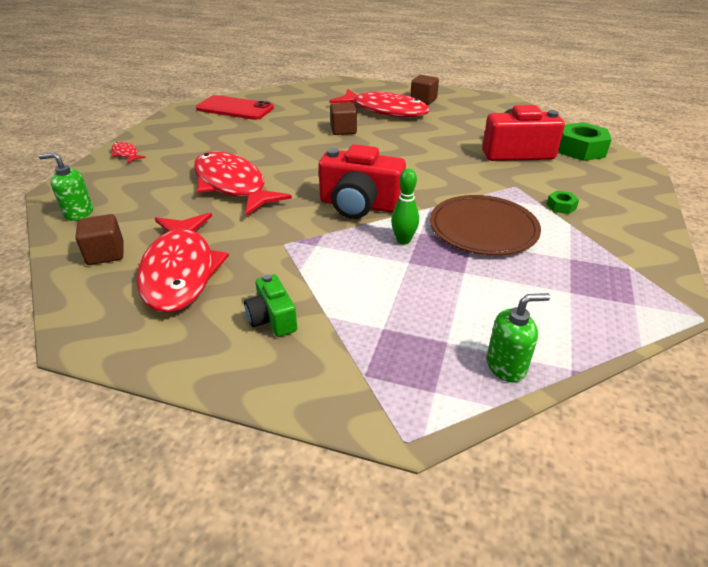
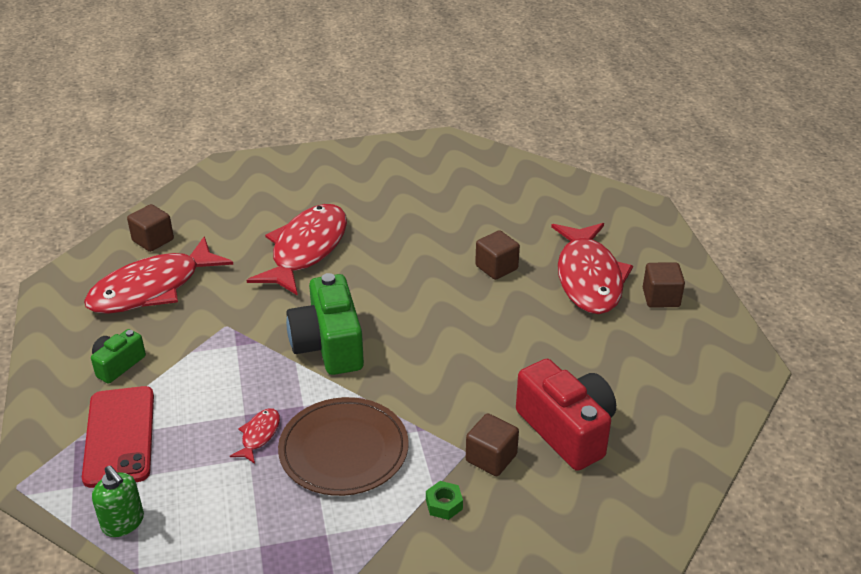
camera: 60 degrees right, 0 degrees up
green soap dispenser [39,153,93,221] -> none
red fish [111,142,146,163] -> red fish moved to [230,408,280,464]
red phone [196,95,274,120] -> red phone moved to [82,386,154,488]
red camera [318,144,406,219] -> green camera [286,273,364,375]
green bowling pin [391,169,419,244] -> none
green nut [558,122,612,161] -> none
none -> brown cube [466,413,519,476]

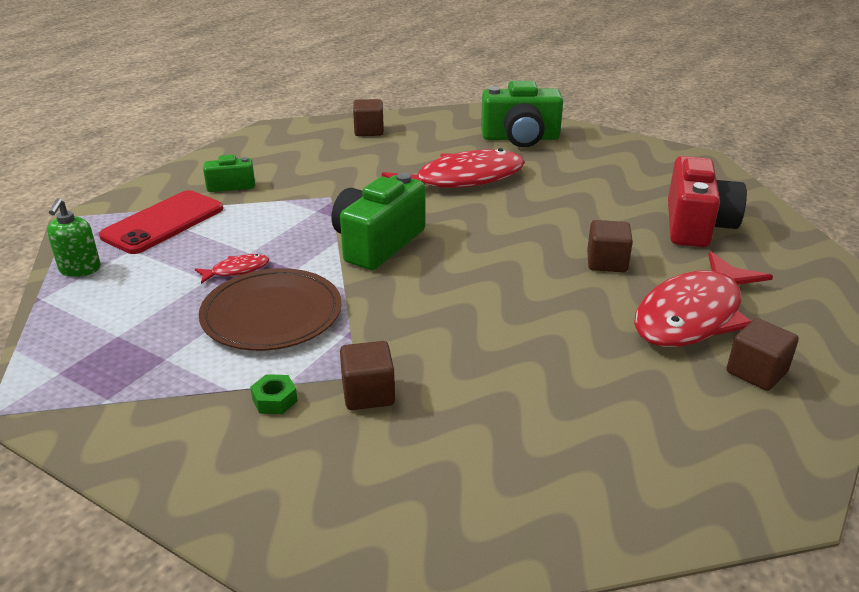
camera: 45 degrees right, 5 degrees down
red fish [84,236,234,314] -> none
red camera [516,359,616,471] -> red camera moved to [668,156,747,247]
none -> green camera [481,81,563,147]

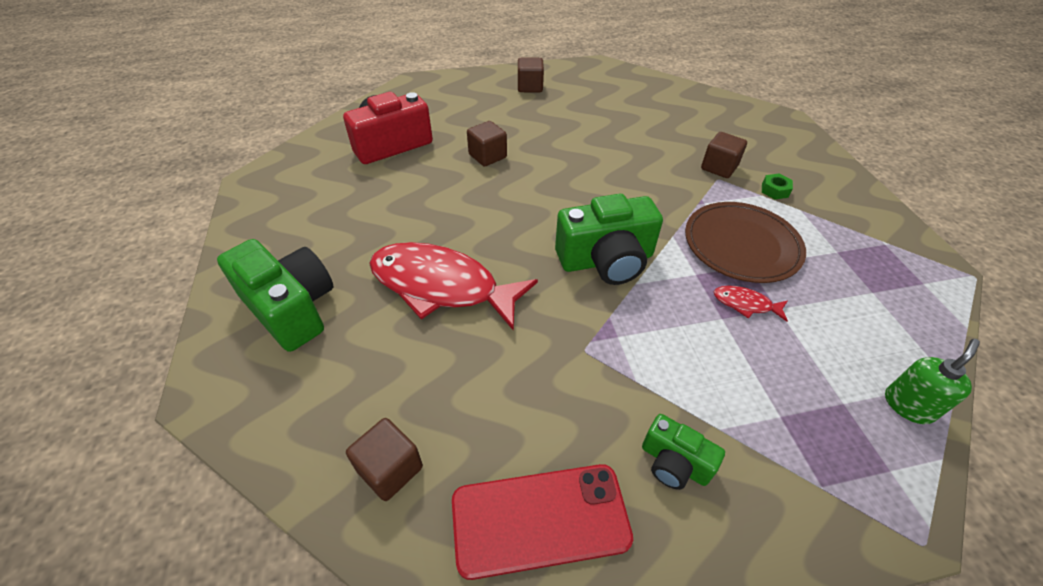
camera: 135 degrees left, 15 degrees up
red phone [99,190,223,254] -> red phone moved to [452,464,633,580]
red fish [634,251,773,347] -> none

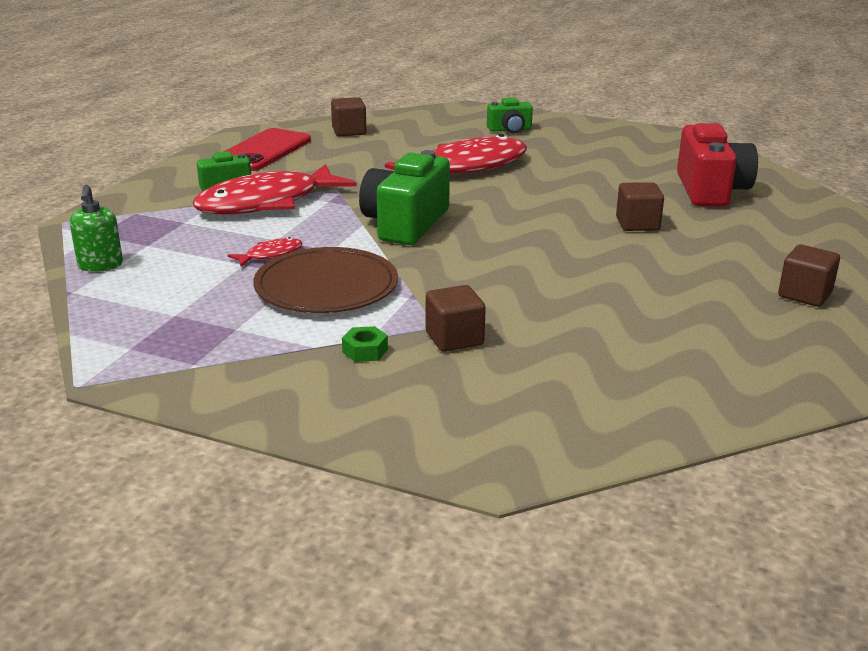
camera: 125 degrees right, 20 degrees down
green camera [217,239,333,352] -> green camera [487,98,533,134], size x0.54
none -> red fish [193,164,357,215]

